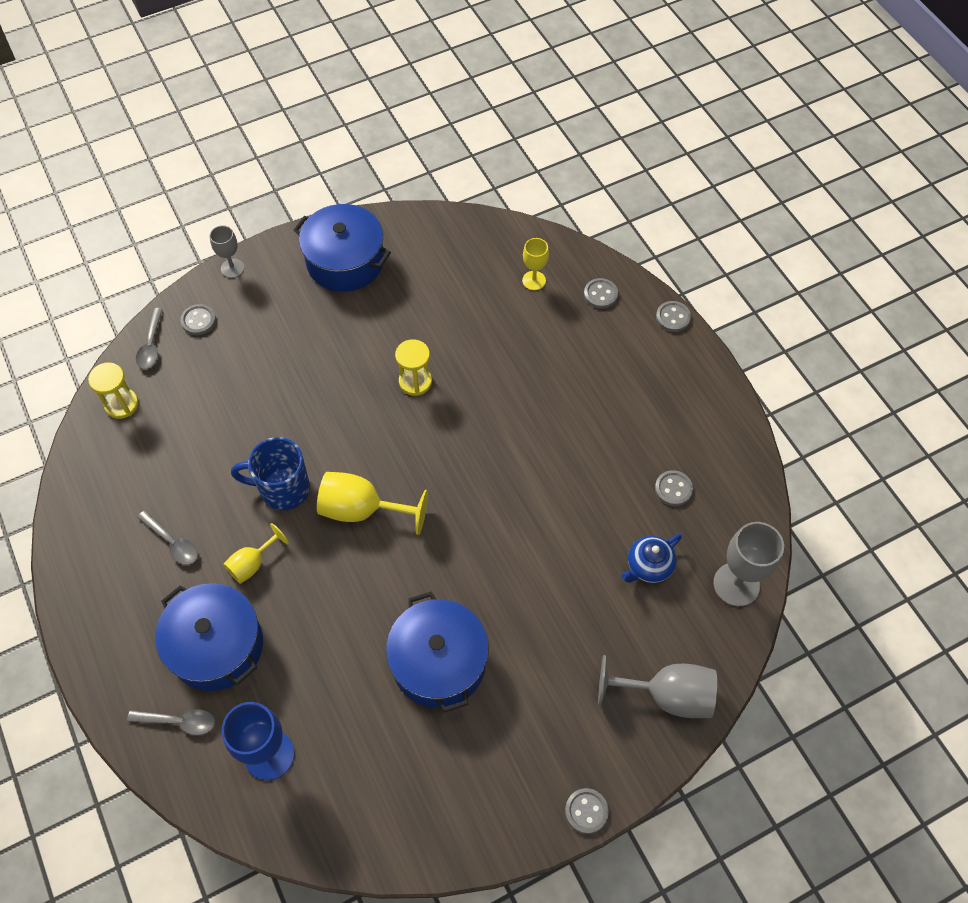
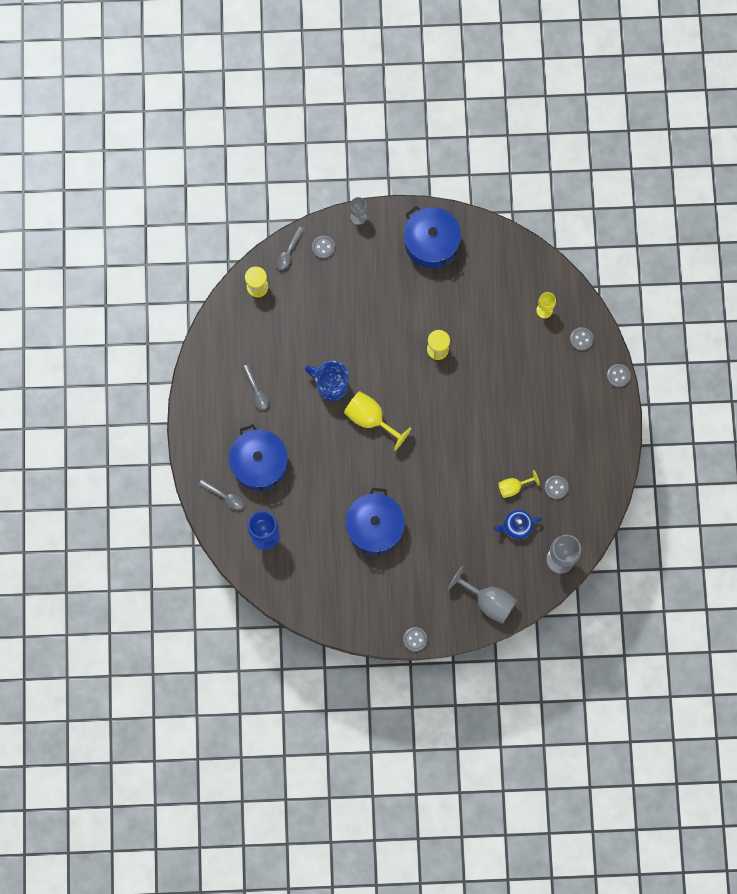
camera: 25 degrees right, 15 degrees up
yellow goblet [223,523,289,584] -> yellow goblet moved to [498,470,540,498]

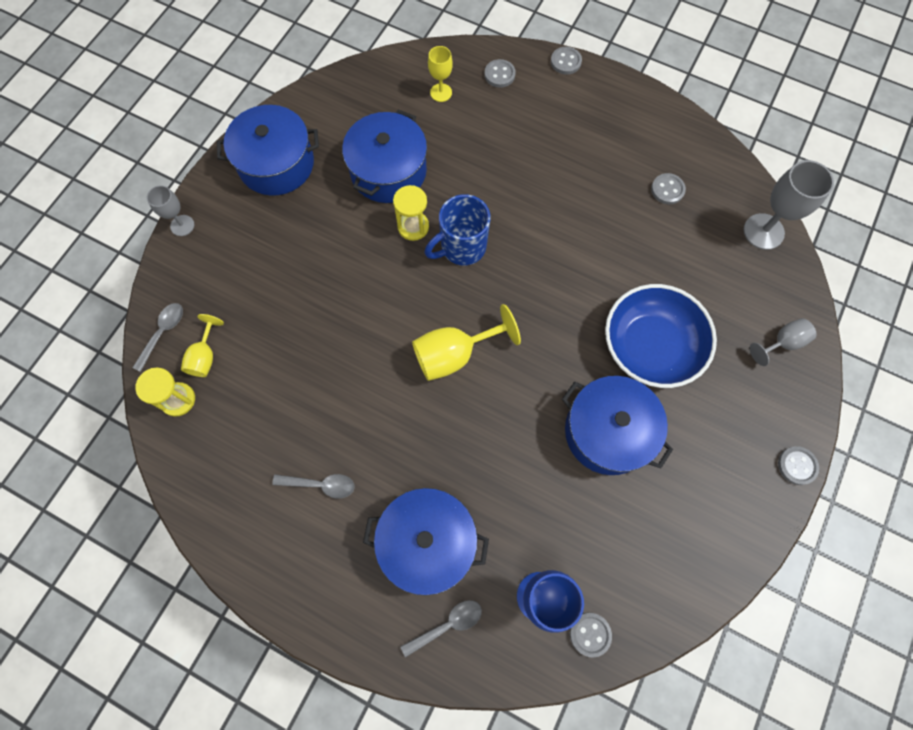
camera: 60 degrees left, 5 degrees down
grey spoon [276,227,305,270] -> grey spoon turned 120 degrees counterclockwise [132,303,183,372]
blue mug [305,361,349,401] -> blue mug moved to [425,194,490,265]
grey button [312,236,335,259] -> grey button moved to [570,612,612,657]
grey goblet [447,565,517,624] -> grey goblet [750,318,817,366], size x0.59
blue teapot [494,510,542,539] -> none
yellow goblet [498,470,540,498] -> yellow goblet moved to [181,314,224,377]
none -> blue pot [342,110,427,203]
none -> blue bowl [605,284,717,388]

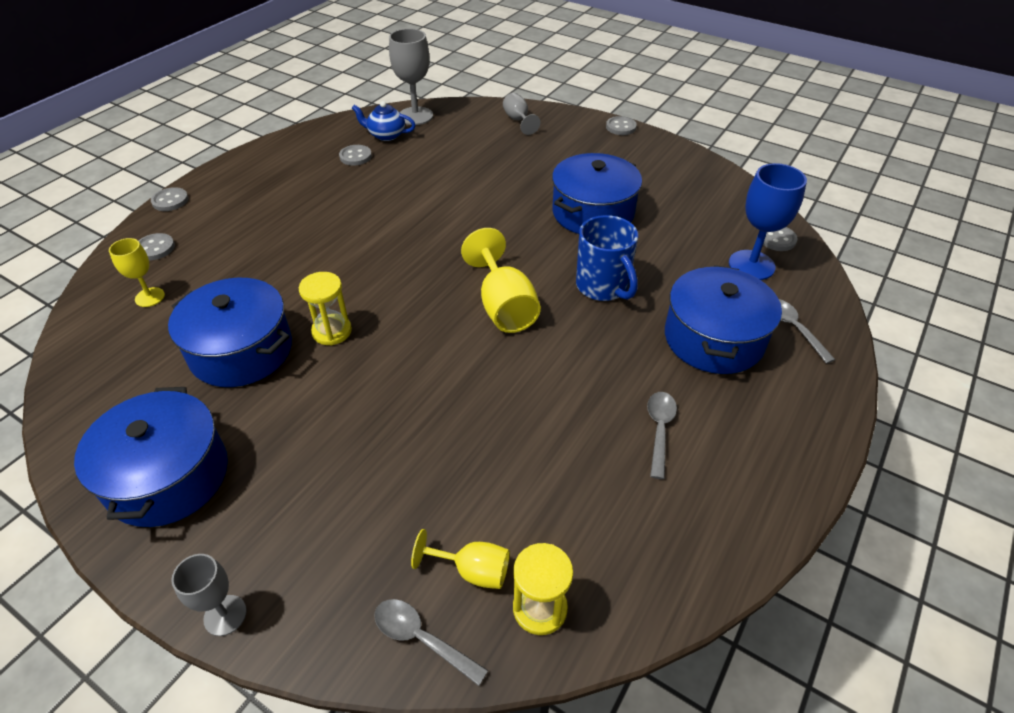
camera: 85 degrees left, 25 degrees down
blue mug [425,194,490,265] -> blue mug moved to [576,215,638,301]
blue bowl [605,284,717,388] -> none
none -> blue teapot [352,101,415,141]

